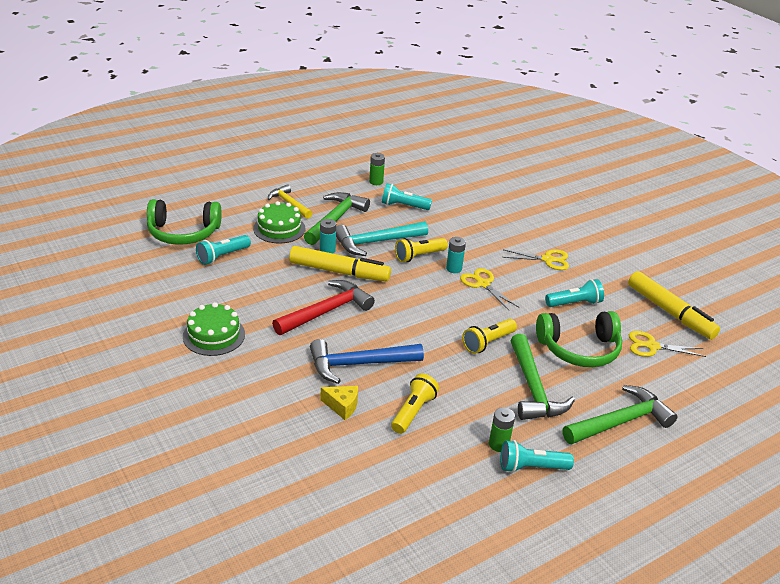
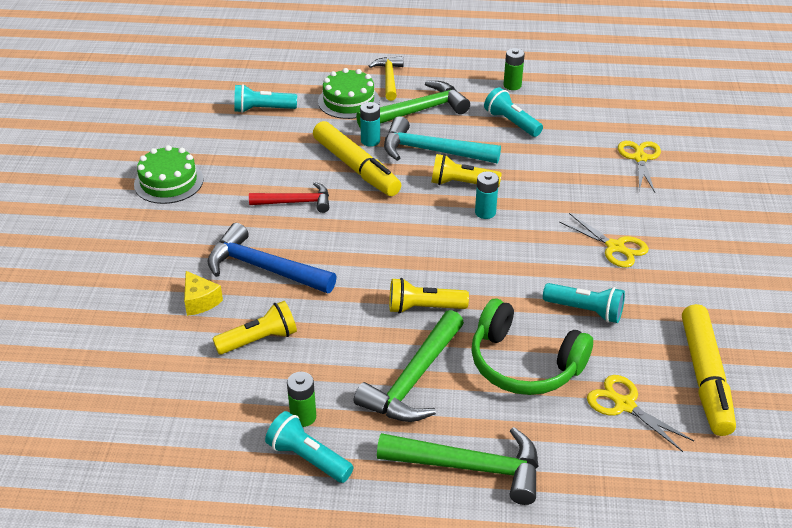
camera: 40 degrees right, 5 degrees up
green headphones [147,199,221,245] -> none
red hammer [272,280,375,335] -> red hammer [249,182,329,213], size x0.65
yellow scissors [460,268,519,310] -> yellow scissors moved to [618,141,661,193]

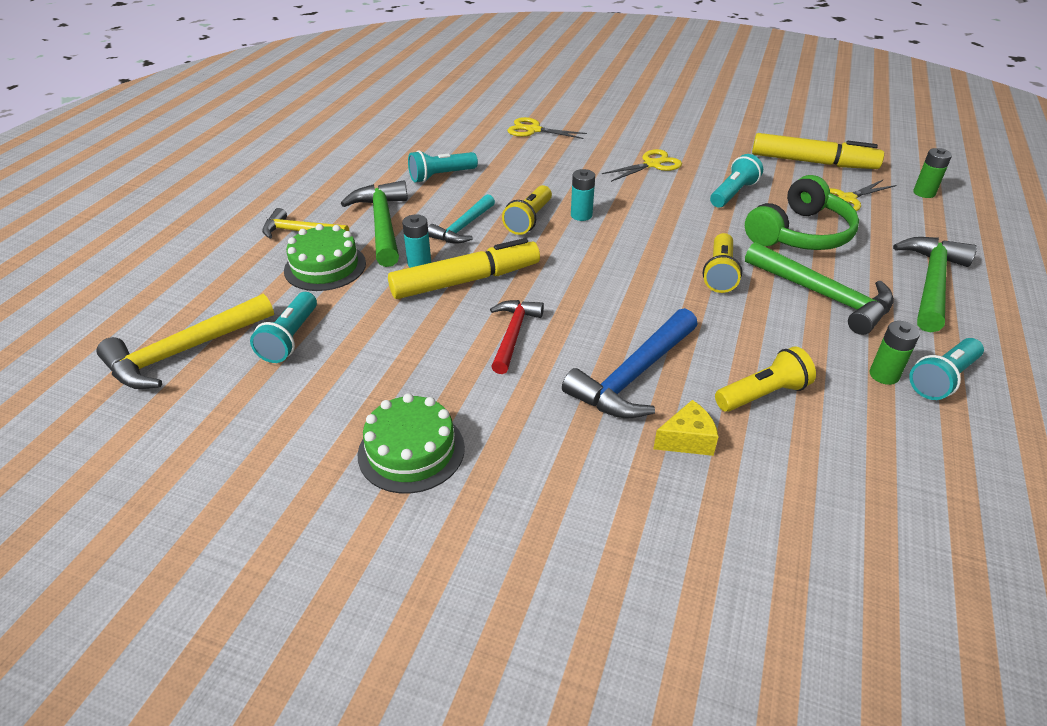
camera: 75 degrees left, 0 degrees up
yellow flashlight [212,301,297,355] -> yellow flashlight turned 75 degrees clockwise [715,346,816,412]
turquoise hammer [384,116,501,163] -> turquoise hammer [428,194,495,244], size x0.65
green battery [503,48,525,90] -> green battery moved to [913,148,952,198]
none -> yellow hammer [97,293,274,389]

